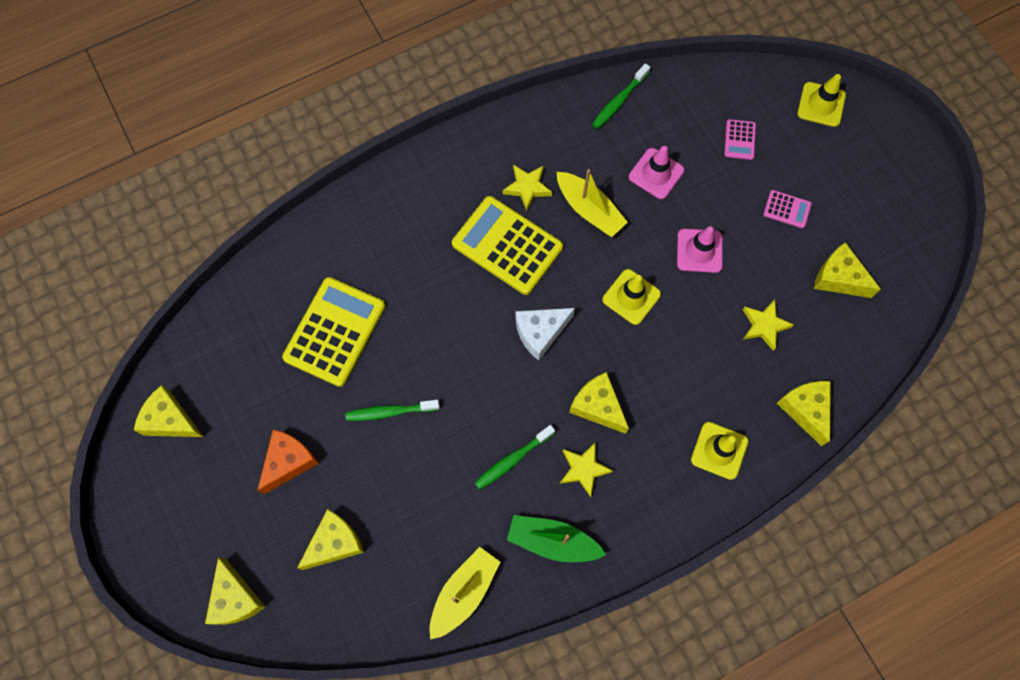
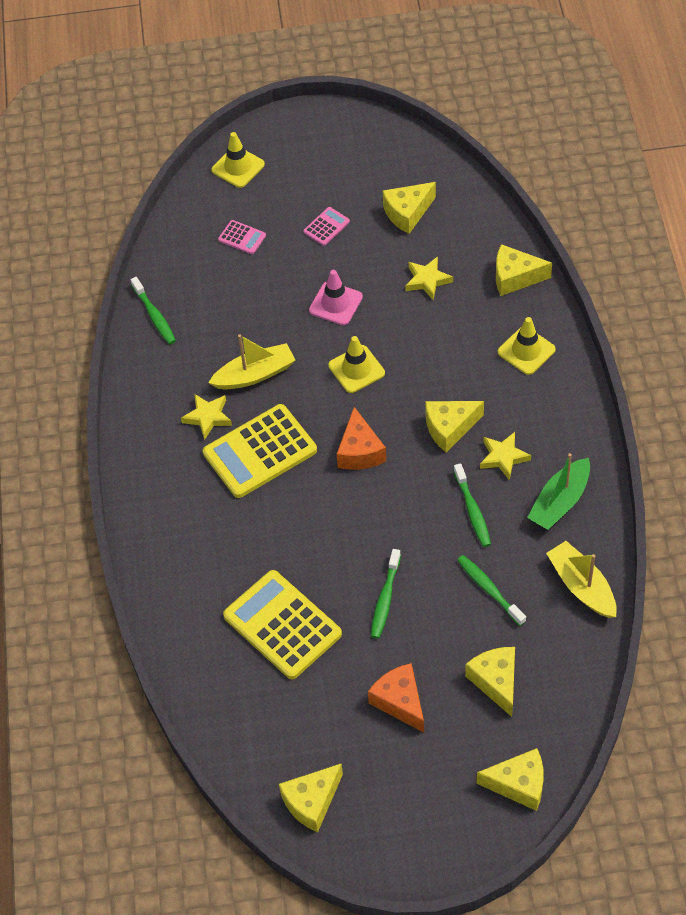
camera: 65 degrees left, 15 degrees down
white cheese [515,308,575,361] -> orange cheese [337,407,386,470]
pink traffic cone [629,146,684,199] -> none
none -> green toothbrush [457,555,526,626]

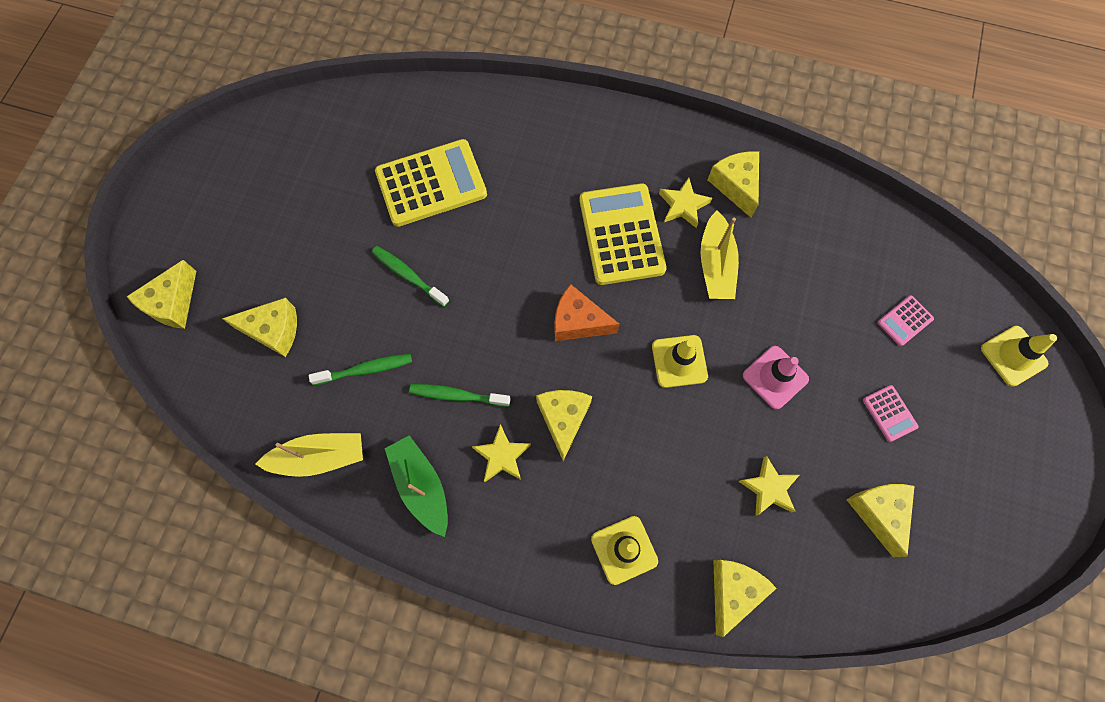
camera: 110 degrees right, 15 degrees up
green toothbrush [131,277,176,345] -> none
yellow cheese [279,763,343,832] -> yellow cheese moved to [707,151,759,218]
orange cheese [368,663,424,732] -> none

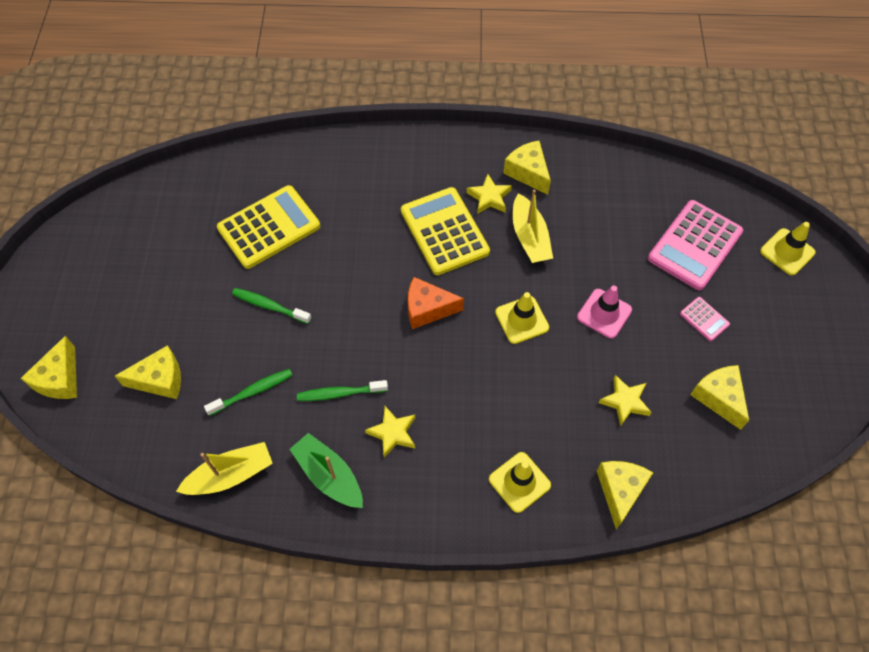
camera: 15 degrees left, 10 degrees down
yellow cheese [536,390,592,461] -> none
pink calculator [878,295,934,346] -> pink calculator [648,200,743,290], size x2.20

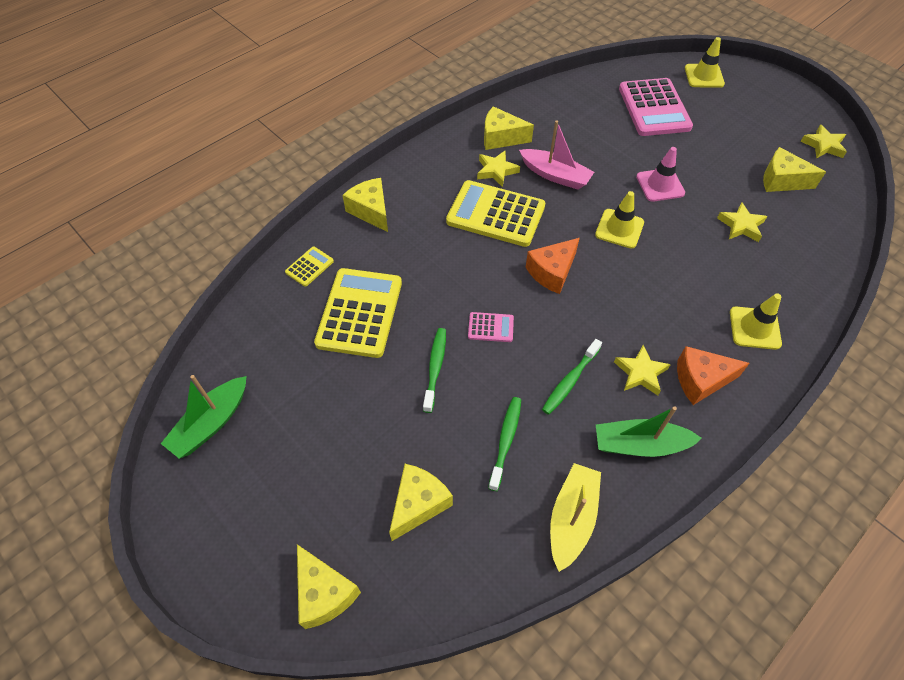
camera: 45 degrees left, 5 degrees down
green toothbrush [232,288,312,324] -> green toothbrush turned 120 degrees clockwise [423,328,446,413]
yellow boat [513,189,553,263] -> pink boat [519,121,594,190]
yellow cheese [597,461,653,529] -> yellow cheese moved to [342,178,388,232]
pink calculator [680,297,730,341] -> pink calculator moved to [468,312,514,342]
none -> green boat [161,375,247,459]
none -> yellow calculator [285,247,334,287]
none -> orange cheese [677,346,750,405]
none -> yellow star [800,125,847,159]

